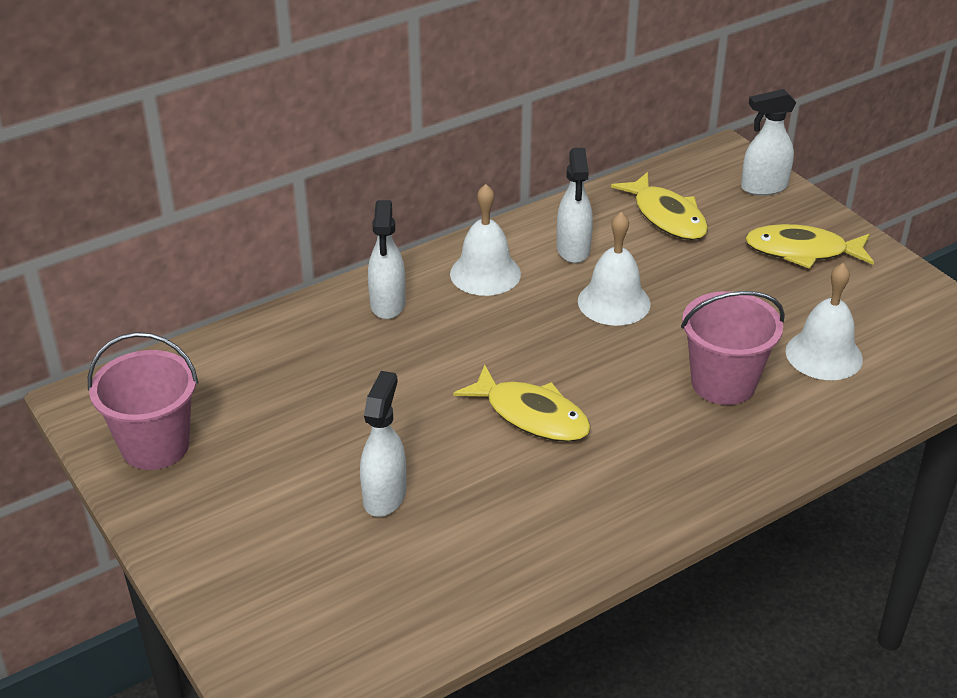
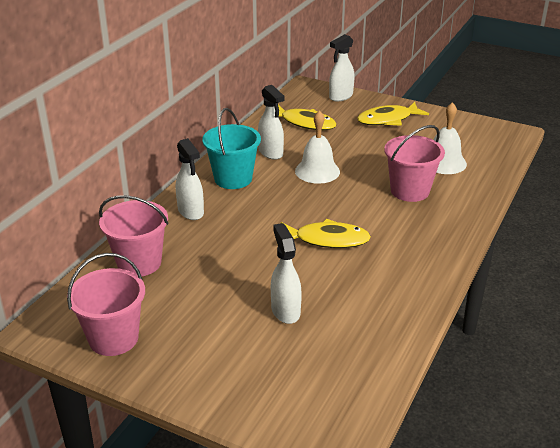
camera: 30 degrees left, 5 degrees down
white bell [450,184,521,296] -> turquoise bucket [202,108,261,189]
none -> pink bucket [99,195,168,276]

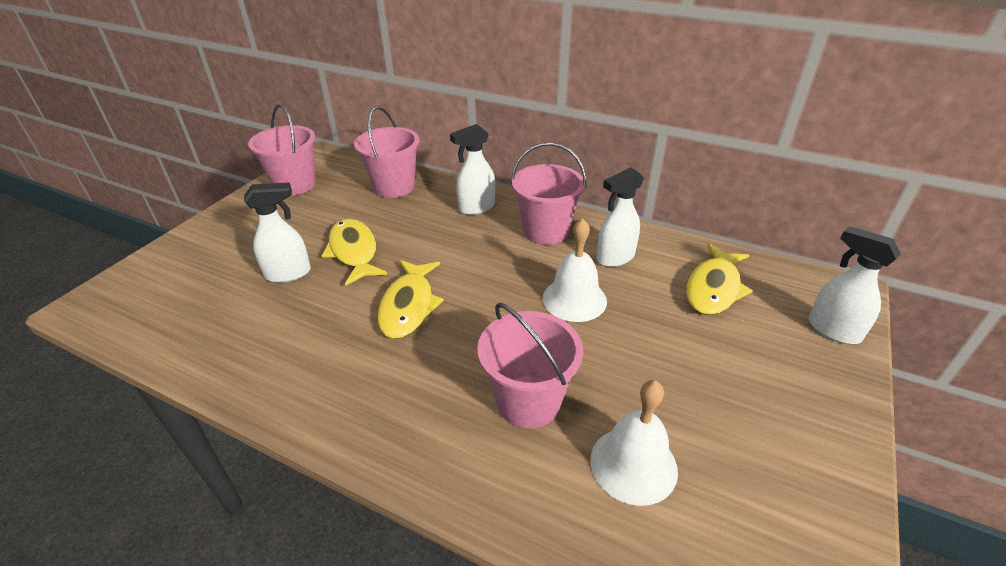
camera: 90 degrees right, 5 degrees up
turquoise bucket [202,108,261,189] -> pink bucket [511,142,586,245]
yellow fish [357,102,429,126] -> yellow fish moved to [321,219,388,286]

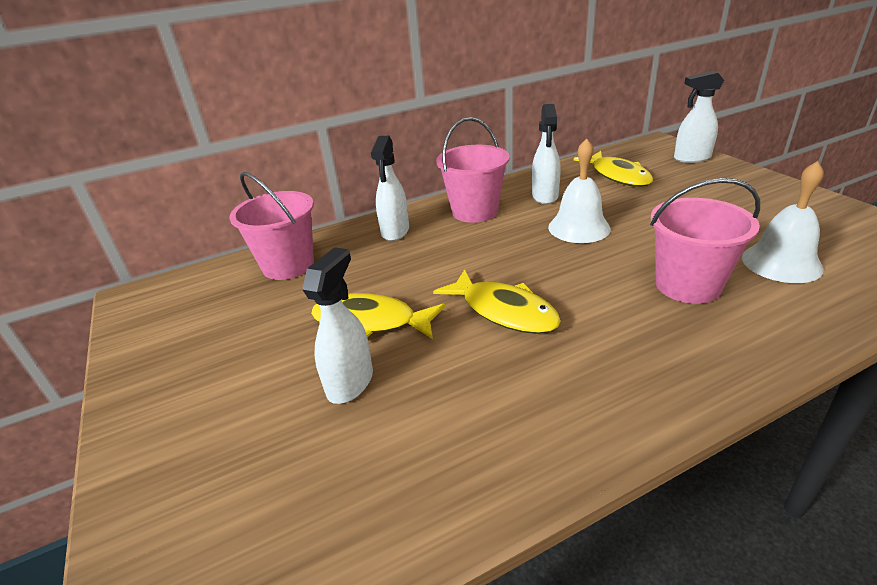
camera: 50 degrees left, 5 degrees down
pink bucket [248,104,316,196] -> none

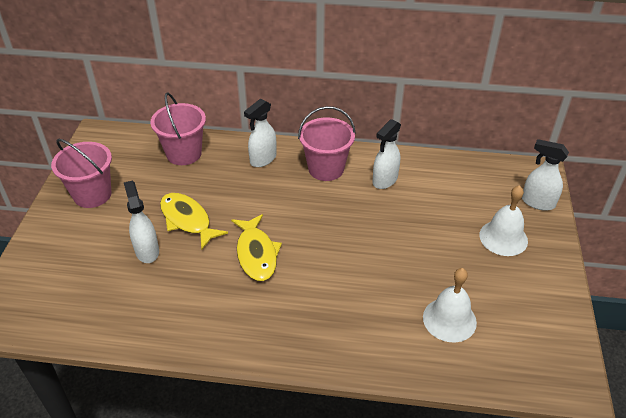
camera: 30 degrees right, 10 degrees up
white spray bottle [302,247,373,404] -> white spray bottle turned 75 degrees counterclockwise [124,181,159,263]
white bell [548,138,611,243] -> white bell moved to [479,185,528,256]
yellow fish [574,151,653,187] -> none
pink bucket [650,178,760,304] -> pink bucket moved to [51,139,112,208]

